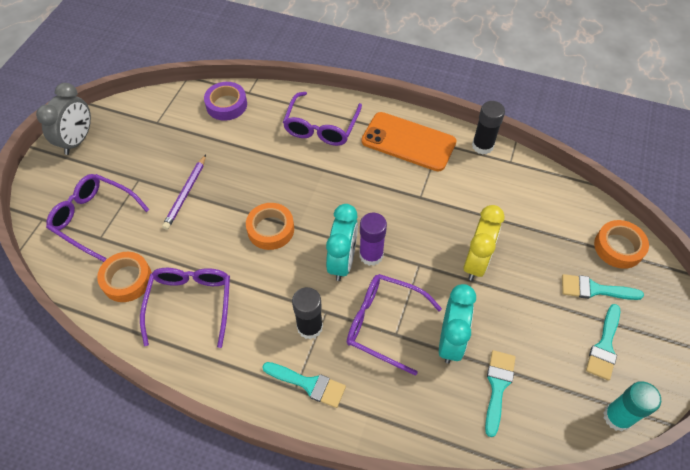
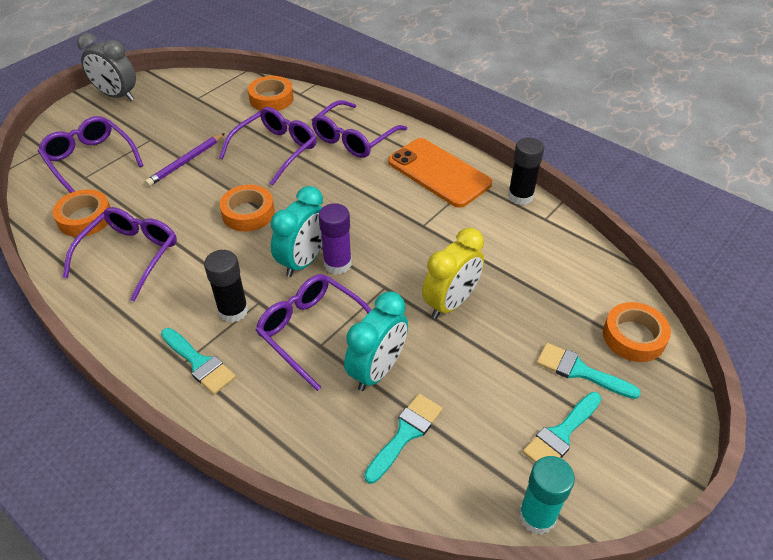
camera: 20 degrees right, 10 degrees down
grey clock [36,83,91,155] -> grey clock turned 75 degrees clockwise [77,33,136,101]
purple tape [204,82,247,121] -> orange tape [248,76,294,111]
none -> purple glasses [219,107,317,186]

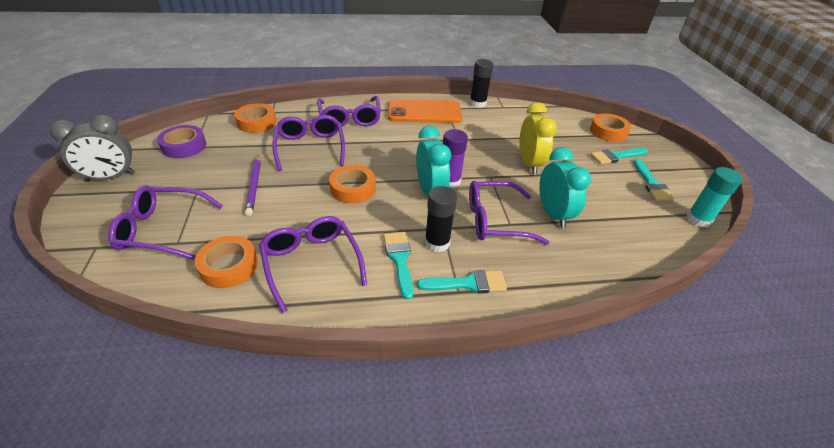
camera: 50 degrees left, 5 degrees down
turquoise brush [364,394,443,484] -> turquoise brush moved to [383,232,413,299]
none -> purple tape [157,125,206,158]

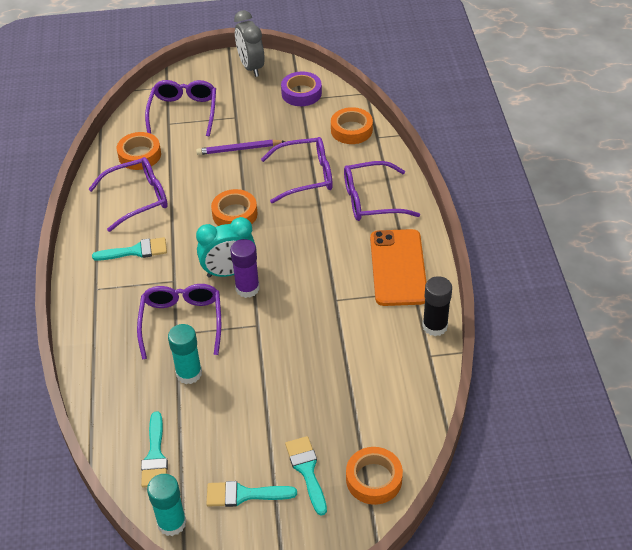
camera: 95 degrees right, 5 degrees up
turquoise brush [417,270,507,293] -> turquoise brush moved to [141,411,168,488]
black glue stick [425,186,457,252] -> none
yellow clock [519,102,557,174] -> none
turquoise clock [539,147,591,228] -> turquoise glue stick [168,324,202,384]

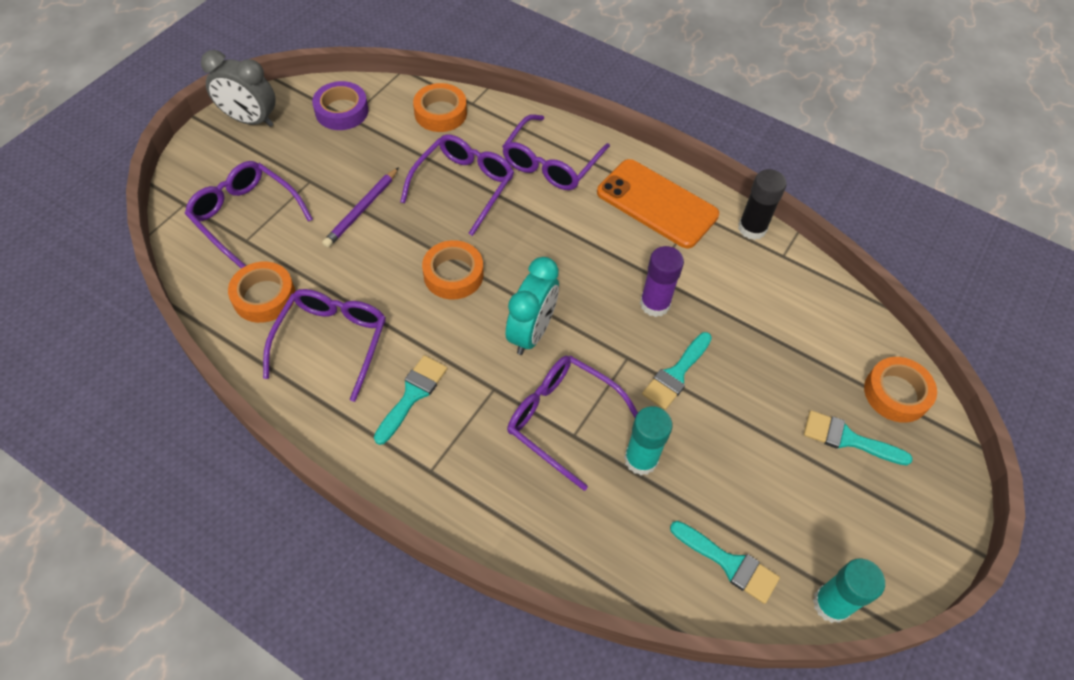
camera: 55 degrees left, 10 degrees up
turquoise brush [206,481,297,507] -> turquoise brush moved to [642,332,712,410]
purple glue stick [230,239,260,298] -> purple glue stick moved to [640,246,684,317]

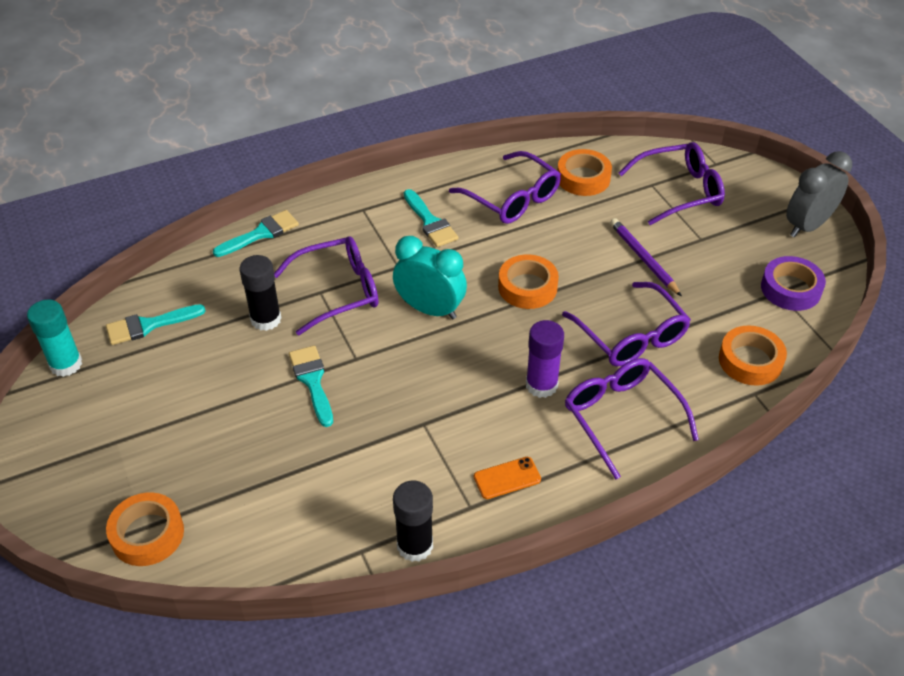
camera: 125 degrees right, 10 degrees down
turquoise clock [506,257,559,355] -> turquoise clock turned 150 degrees clockwise [393,236,467,319]
orange phone [597,159,719,249] -> orange phone [474,457,541,499], size x0.44
turquoise glue stick [624,406,672,475] -> black glue stick [239,255,281,331]
purple glue stick [640,246,684,317] -> purple glue stick moved to [526,320,564,398]
turquoise brush [804,410,913,465] -> turquoise brush moved to [213,210,299,257]

